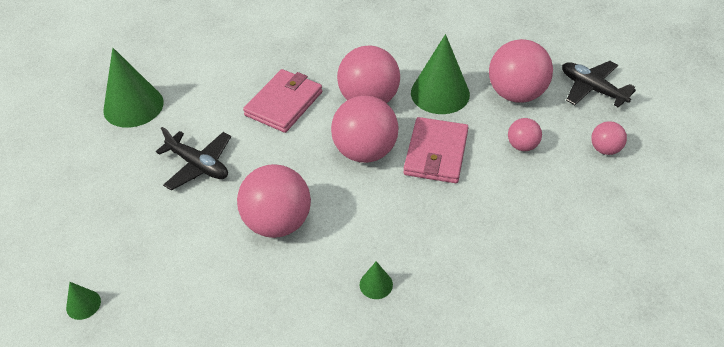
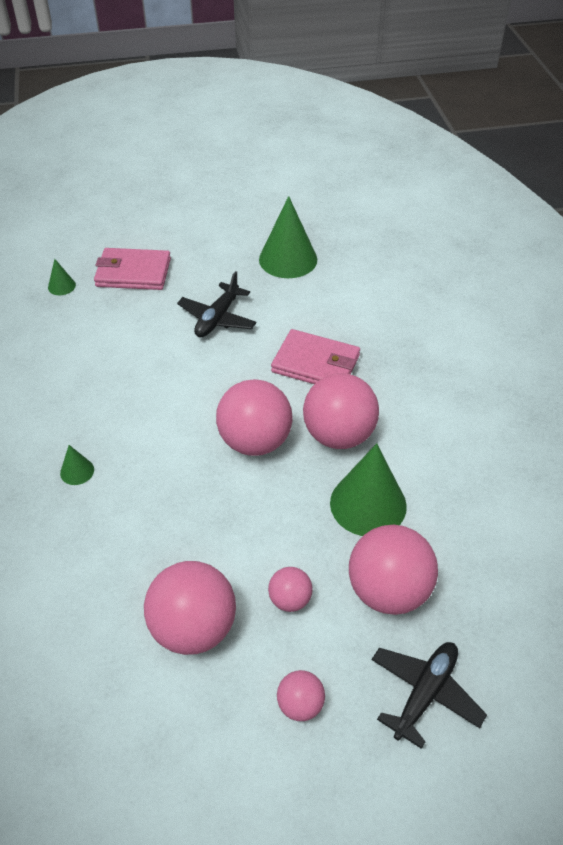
camera: 80 degrees right, 0 degrees up
pink ball [237,164,311,238] -> pink ball moved to [144,561,236,655]
pink wallet [403,117,469,183] -> pink wallet moved to [94,248,171,290]

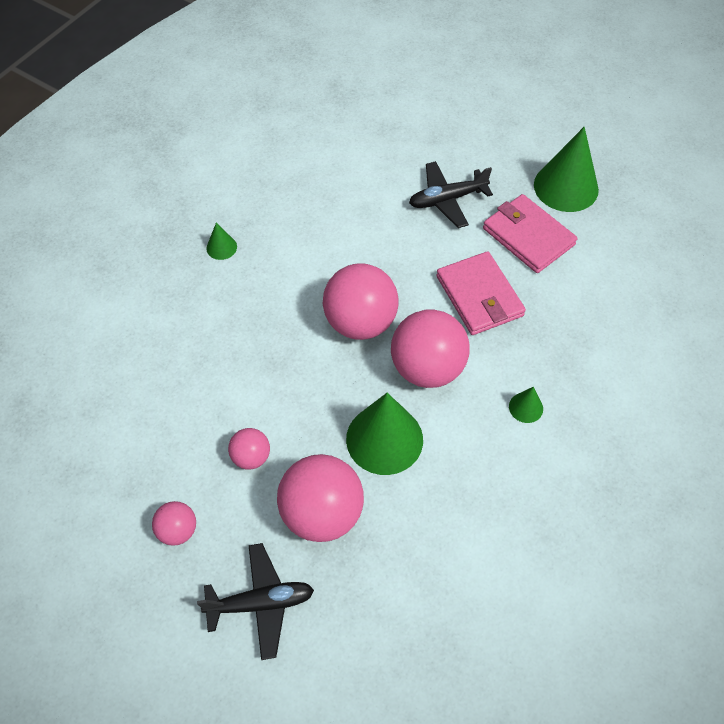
camera: 45 degrees right, 10 degrees up
green cone [48,259,76,295] -> green cone moved to [509,387,543,423]
pink wallet [94,248,171,290] -> pink wallet moved to [483,194,578,273]
pink ball [144,561,236,655] -> none

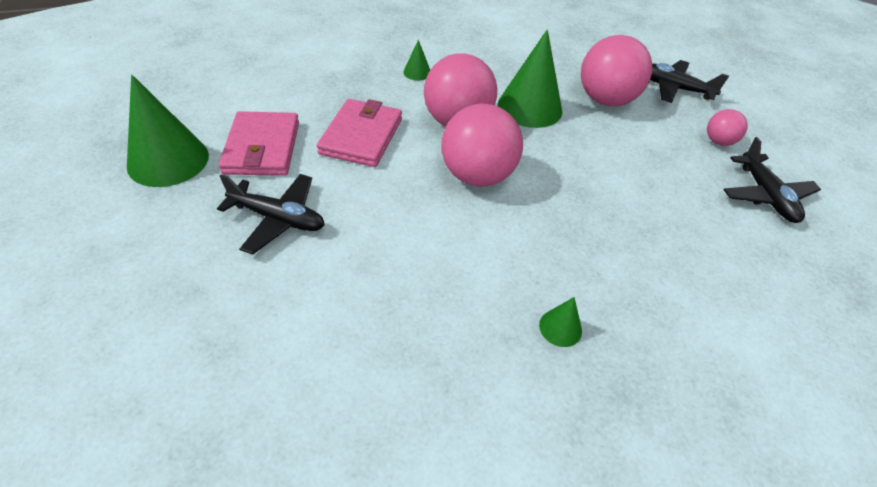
camera: 145 degrees left, 10 degrees down
pink ball [228,428,270,470] -> none
none -> black plane [723,137,821,223]

